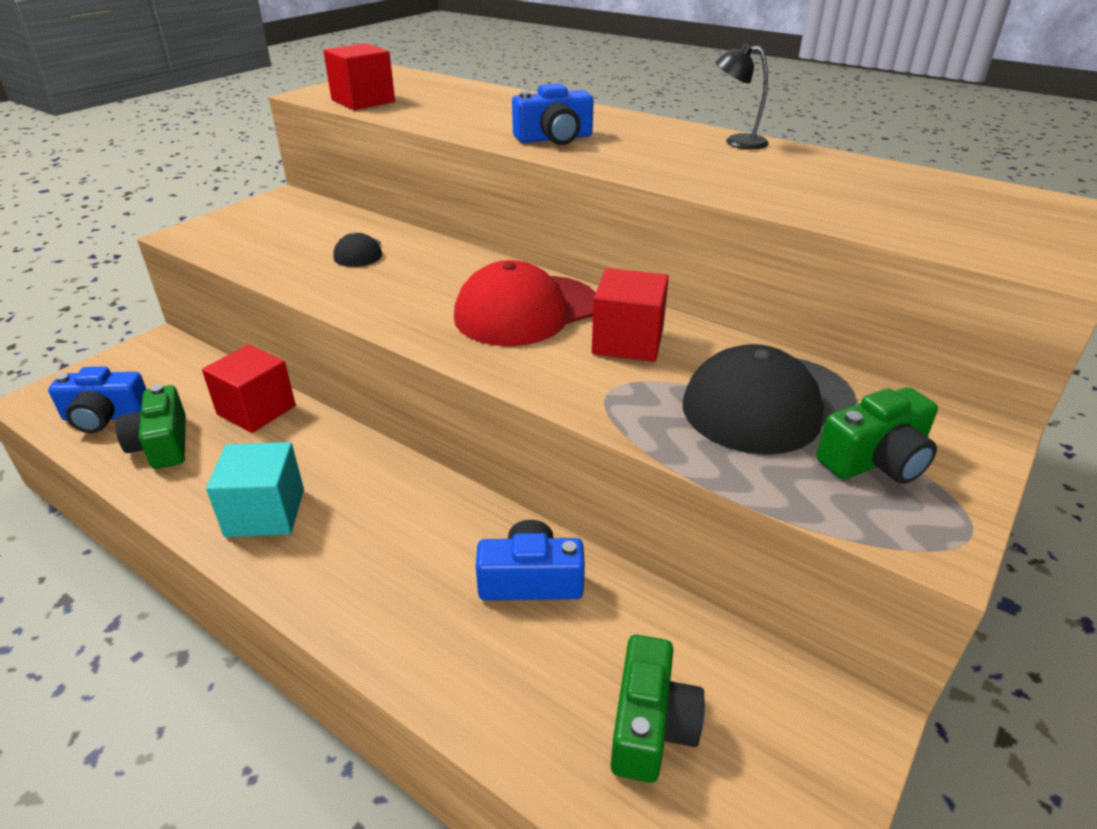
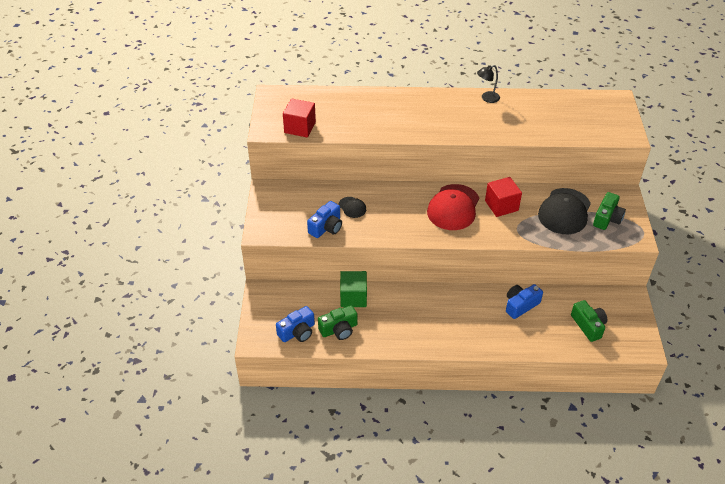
camera: 35 degrees left, 10 degrees up
green camera [115,385,186,469] -> green camera turned 60 degrees counterclockwise [318,305,358,340]
red cube [202,344,296,433] -> green cube [340,271,367,307]
turquoise cube [206,442,304,537] -> none
blue camera [512,83,594,145] -> blue camera moved to [307,201,342,238]

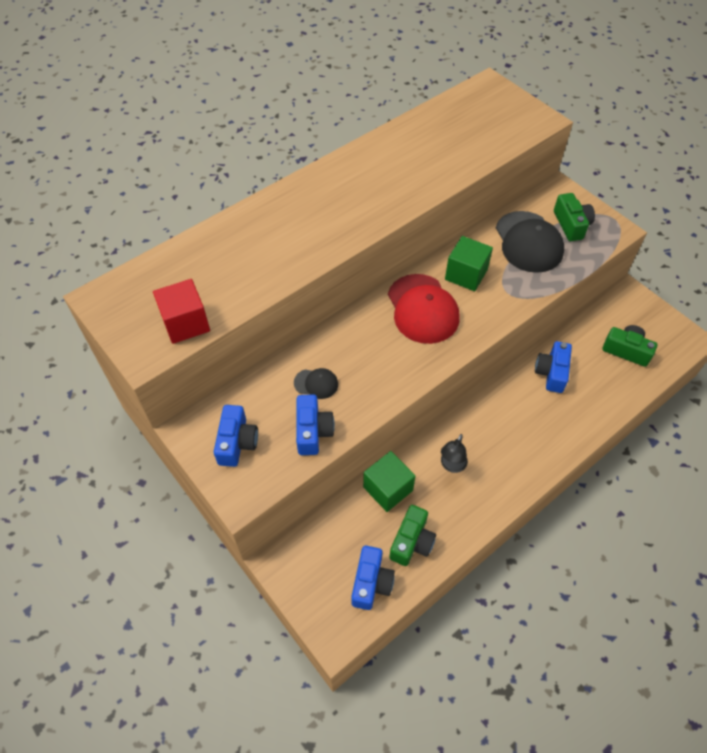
camera: 40 degrees left, 10 degrees up
black lamp [477,65,500,103] -> black lamp moved to [441,434,468,473]
red cube [485,177,522,217] -> green cube [445,236,493,291]
none -> blue camera [214,405,258,467]

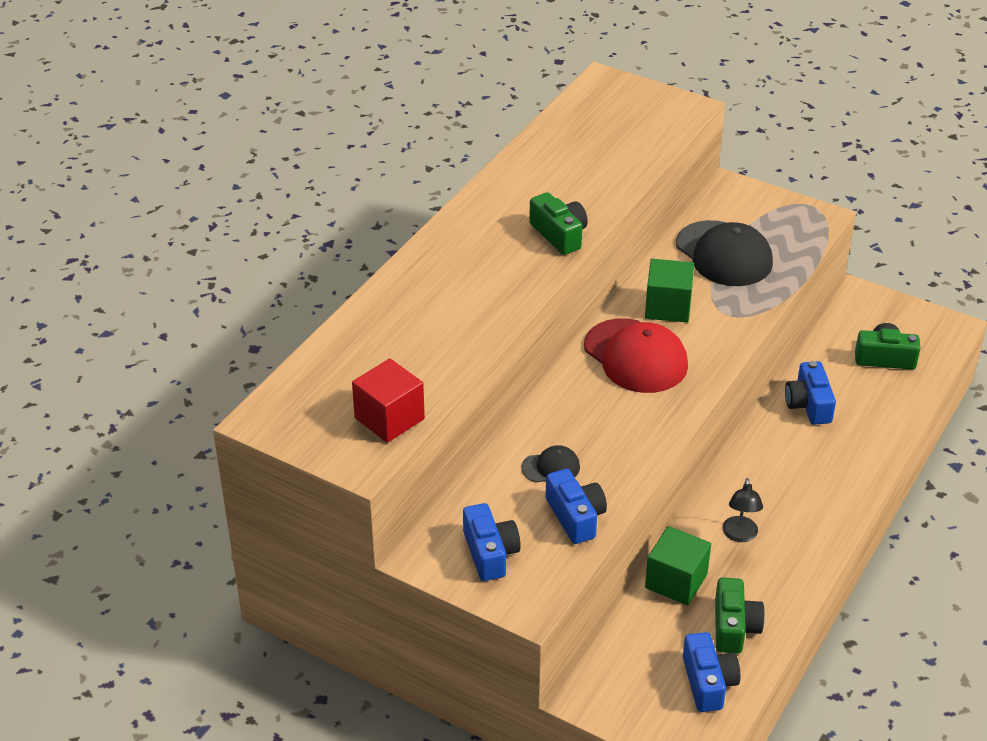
camera: 20 degrees left, 15 degrees down
green camera [554,193,595,241] -> green camera moved to [529,192,588,255]

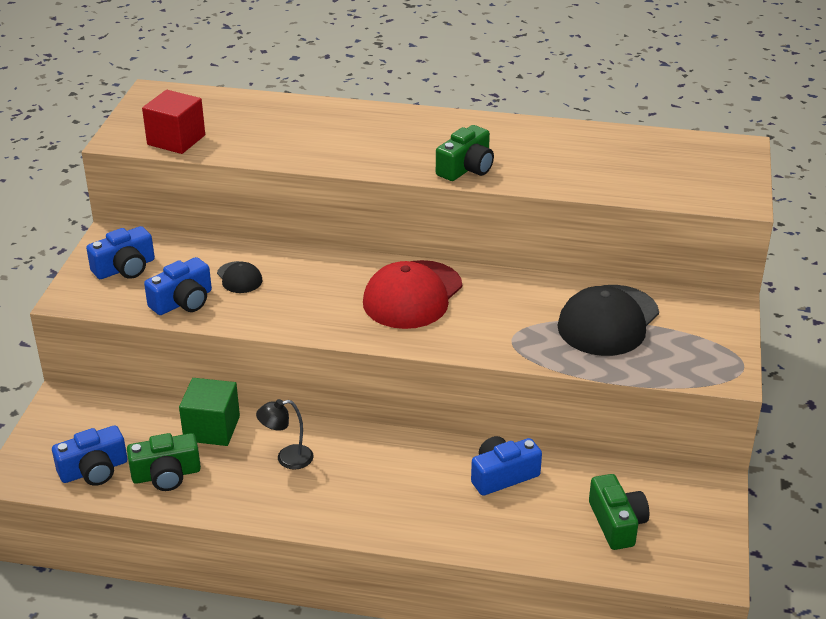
camera: 70 degrees right, 5 degrees down
green cube [645,259,694,323] -> none

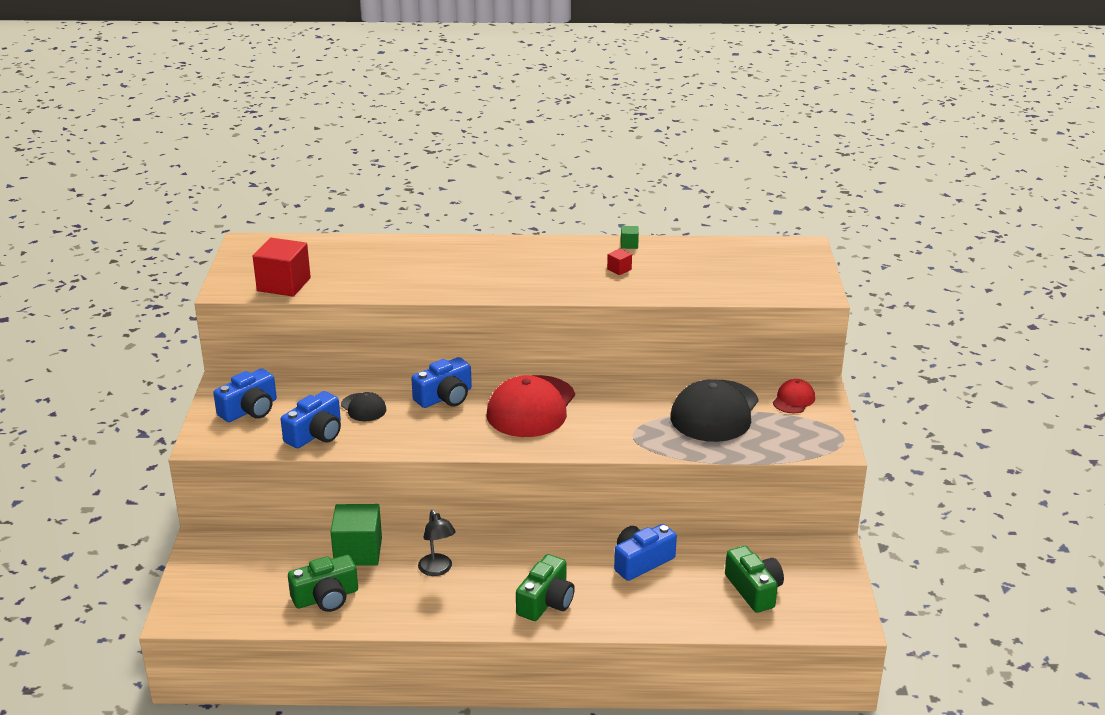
camera: 10 degrees left, 5 degrees down
blue camera [52,425,127,486] -> blue camera moved to [411,357,472,408]
black lamp [256,399,314,470] -> black lamp turned 90 degrees counterclockwise [418,509,456,576]
green camera [436,125,494,181] -> green camera moved to [516,554,575,621]
none -> red cube [607,249,632,275]
none -> green cube [621,226,639,249]
none -> red cap [773,379,815,413]

